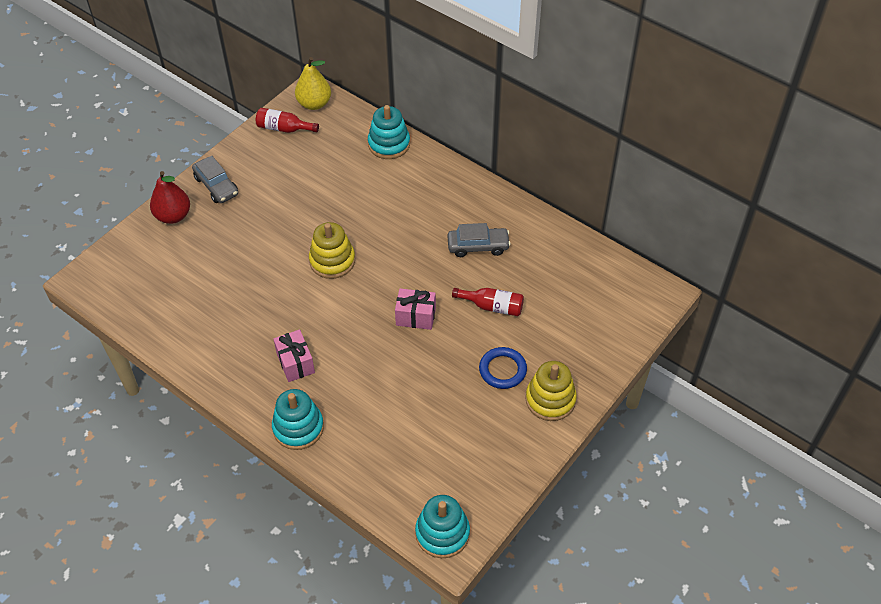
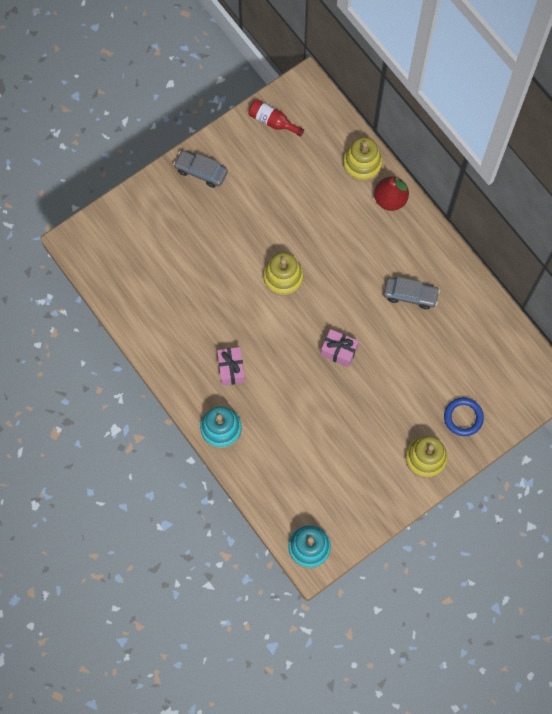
camera: 15 degrees right, 20 degrees up
red pear [150,171,190,224] -> red pear moved to [374,176,409,211]
grey car [192,156,238,203] -> grey car turned 135 degrees clockwise [173,150,228,188]
yellow pear [295,57,331,110] -> none
turquoise stacking toy [368,105,410,159] -> yellow stacking toy [343,137,382,182]
red bottle [452,288,524,316] -> none
blue ring [479,347,527,389] -> blue ring moved to [444,398,484,436]

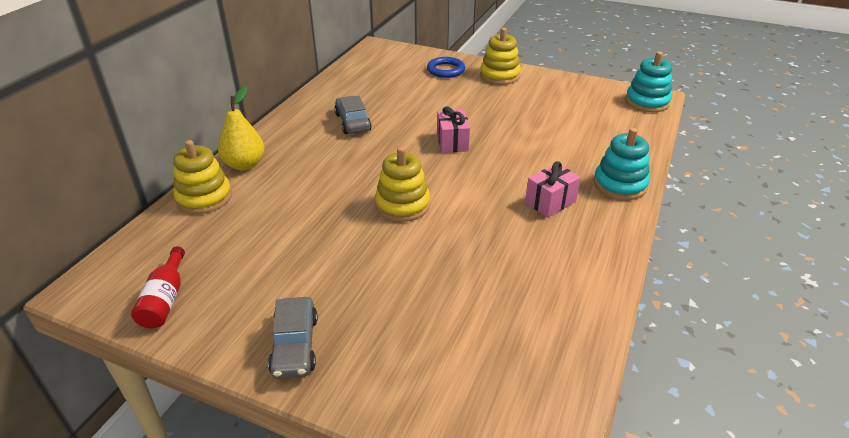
camera: 120 degrees left, 35 degrees down
red pear [374,176,409,211] -> yellow pear [218,86,264,171]

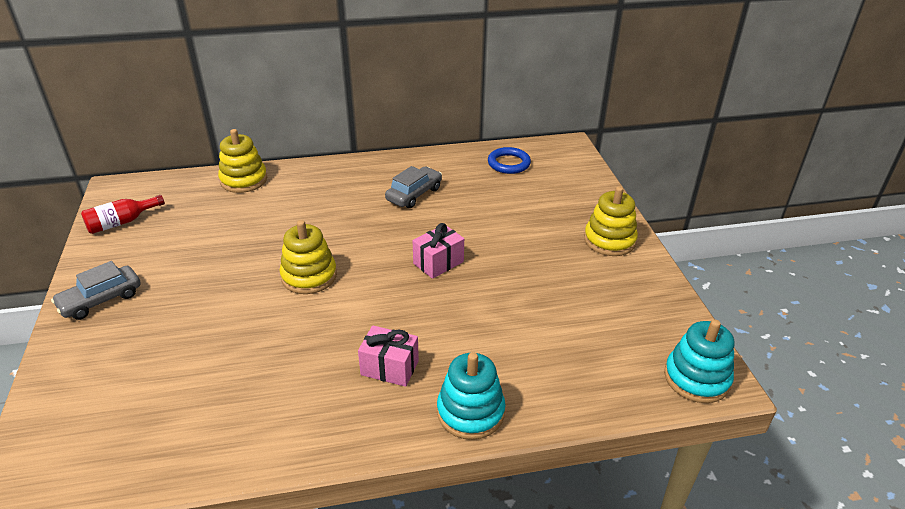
camera: 55 degrees right, 0 degrees up
yellow pear [218,86,264,171] -> none
blue ring [427,57,465,78] -> blue ring moved to [488,147,531,174]

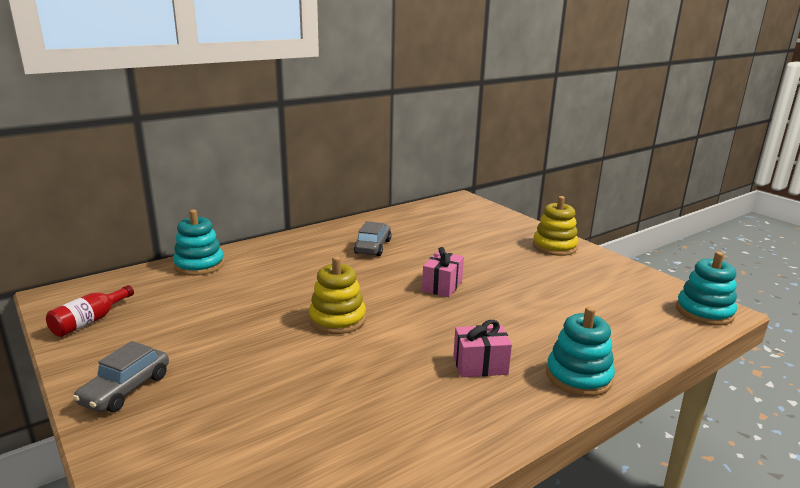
camera: 25 degrees left, 15 degrees down
yellow stacking toy [218,129,267,193] -> turquoise stacking toy [173,209,224,276]
blue ring [488,147,531,174] -> none

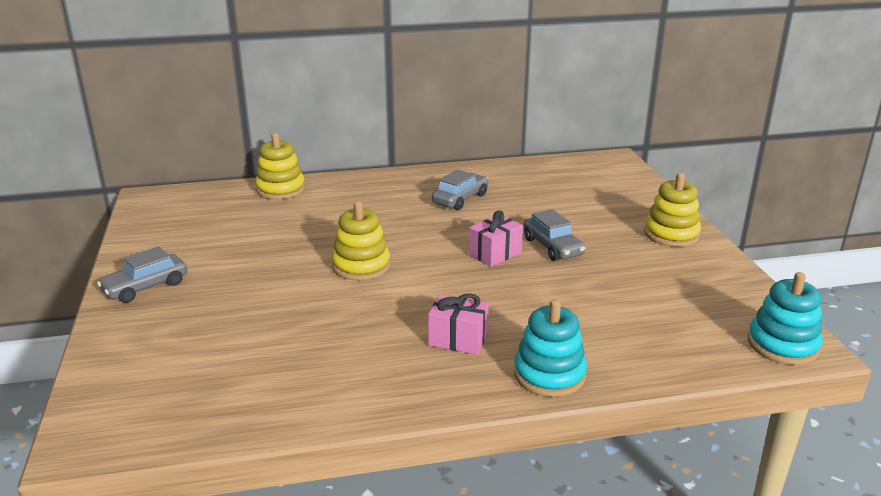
camera: 25 degrees right, 5 degrees up
red bottle [46,285,134,337] -> none
turquoise stacking toy [173,209,224,276] -> yellow stacking toy [255,133,305,199]
none -> grey car [523,209,585,261]

